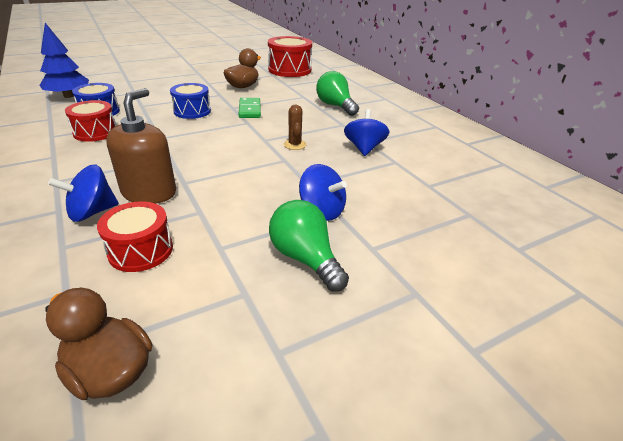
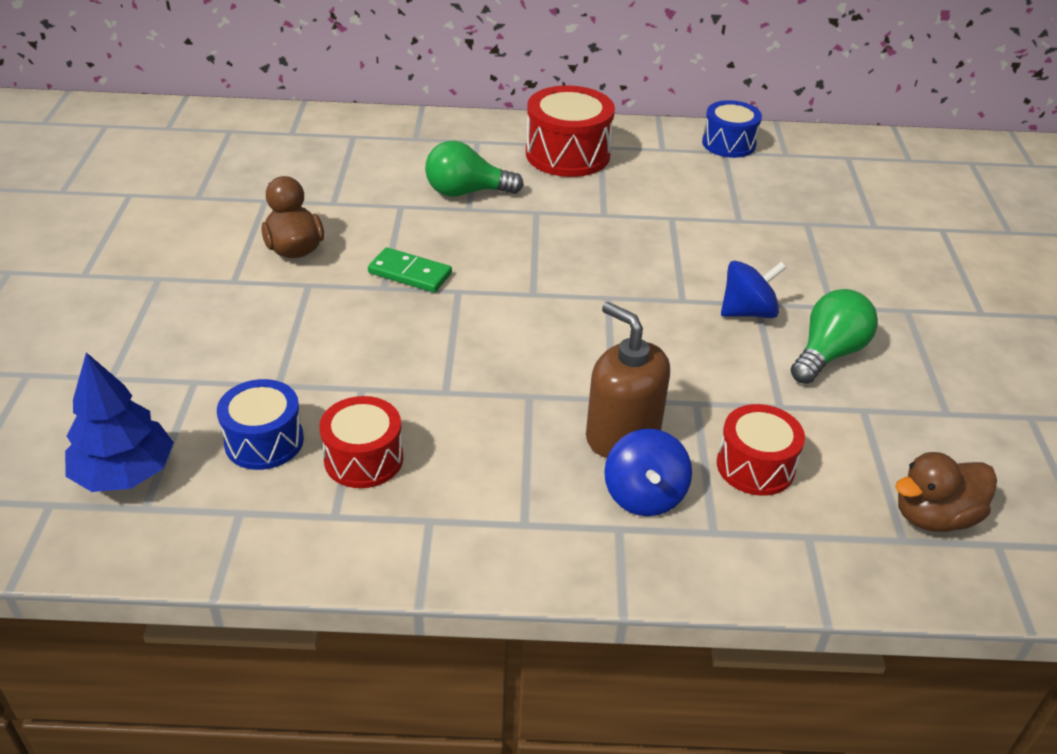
camera: 60 degrees left, 5 degrees up
blue drum [170,83,211,119] -> blue drum moved to [702,100,762,158]
red drum [268,36,312,77] -> red drum moved to [526,85,615,177]
green light bulb [269,200,349,292] -> green light bulb turned 135 degrees clockwise [791,289,878,384]
brown cactus [284,104,306,150] -> none
blue spinning top [344,109,389,156] -> none

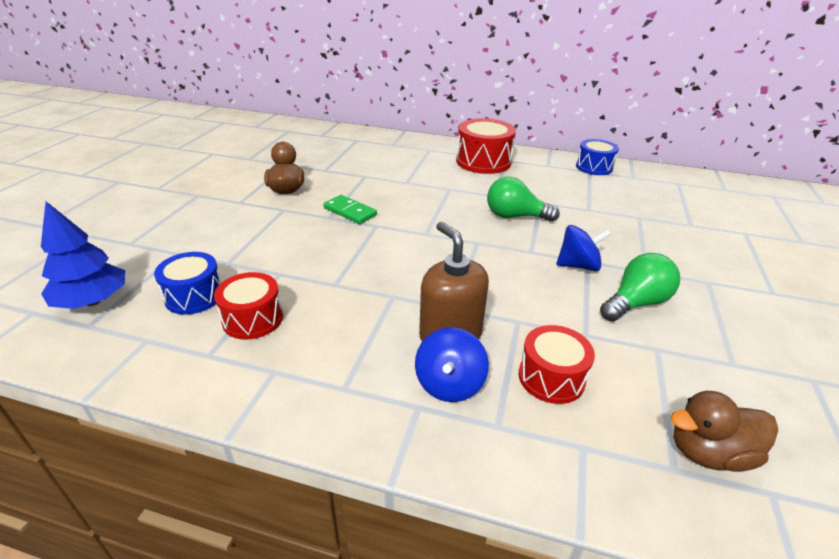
camera: 15 degrees right, 5 degrees down
green light bulb [425,141,524,197] -> green light bulb moved to [487,177,560,222]

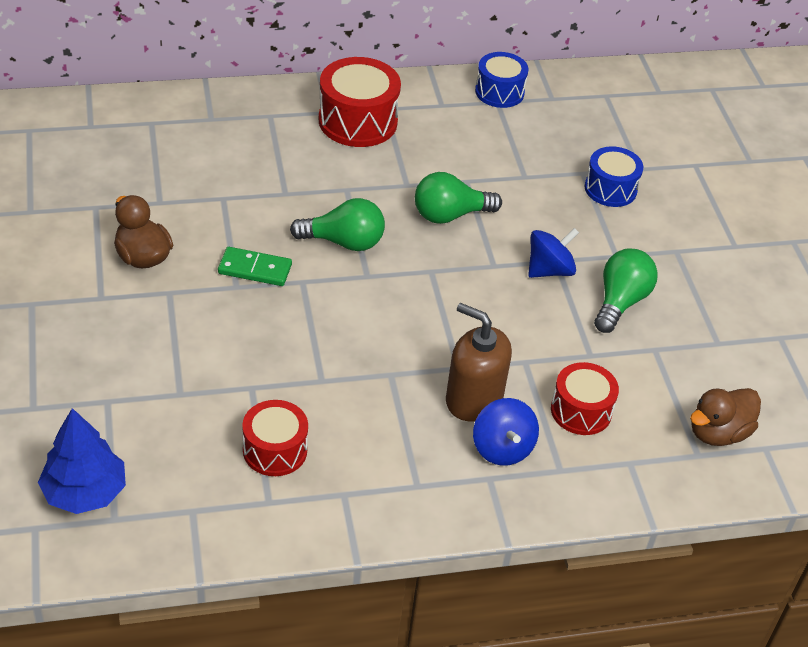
camera: 30 degrees left, 10 degrees up
blue drum [154,252,222,315] -> blue drum moved to [585,146,643,207]
none -> green light bulb [290,198,385,251]

